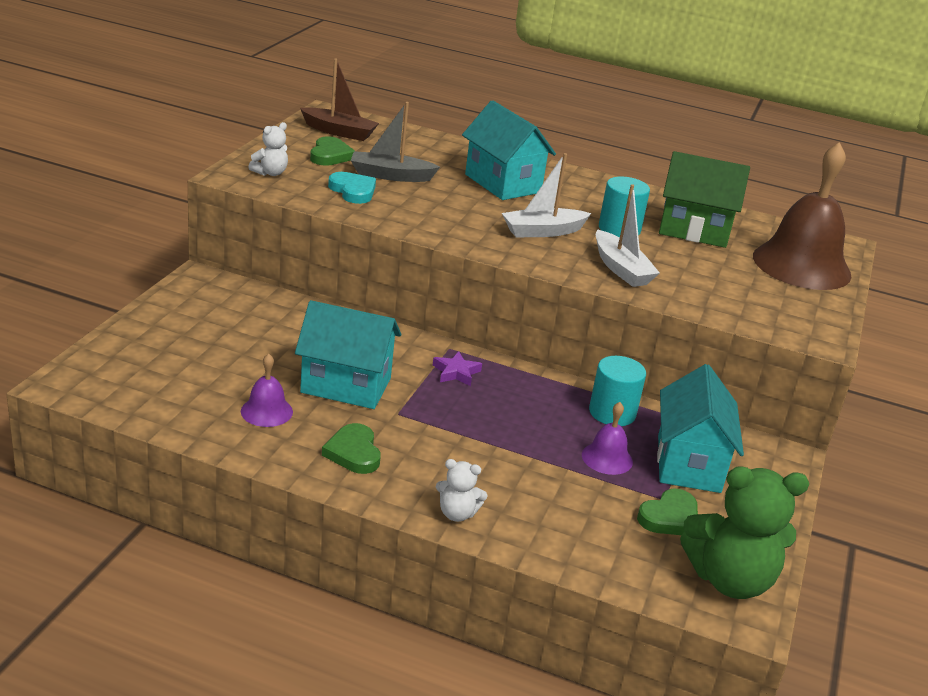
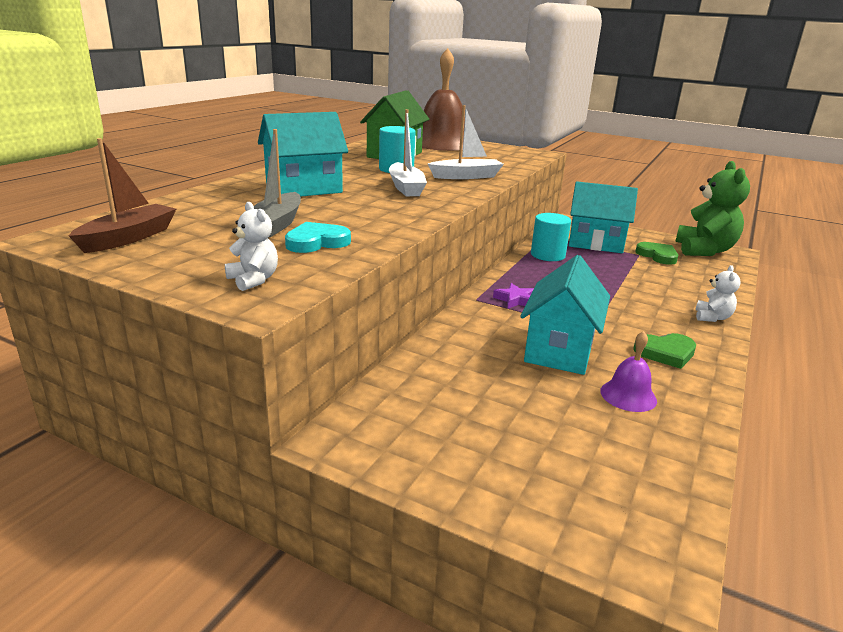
camera: 80 degrees left, 5 degrees down
green heart [310,136,356,166] -> none
purple bell [582,402,633,475] -> none

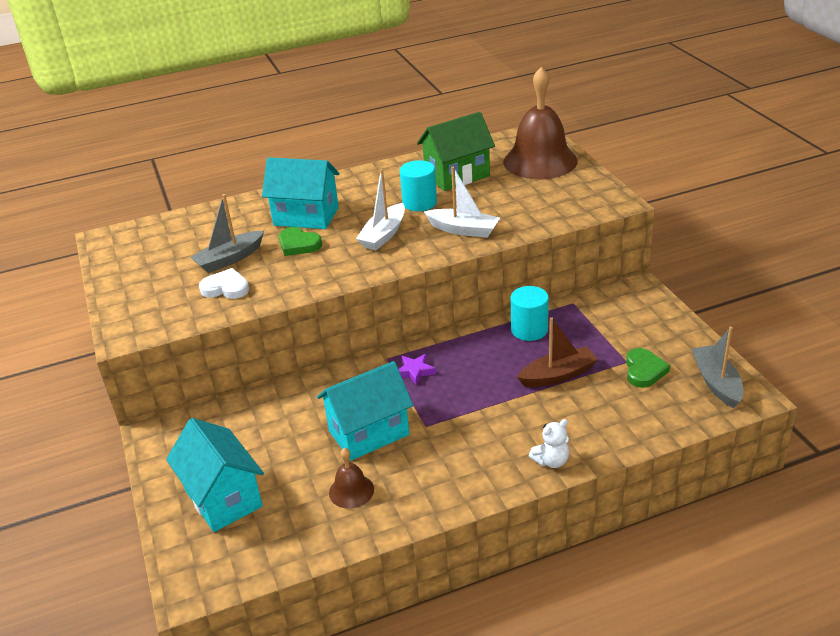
camera: 45 degrees right, 10 degrees up
brown boat [69,138,176,253] -> brown boat moved to [517,317,598,387]
white teddy bear [225,202,278,291] -> none
turquoise heart [285,222,351,253] -> white heart [199,268,249,299]
turquoise house [569,181,638,253] -> turquoise house moved to [166,418,264,532]
purple bell [600,331,657,412] -> brown bell [329,448,374,509]
green heart [633,333,696,369] -> green heart moved to [279,227,322,256]
green teddy bear [675,161,750,256] -> grey boat [692,327,743,408]

